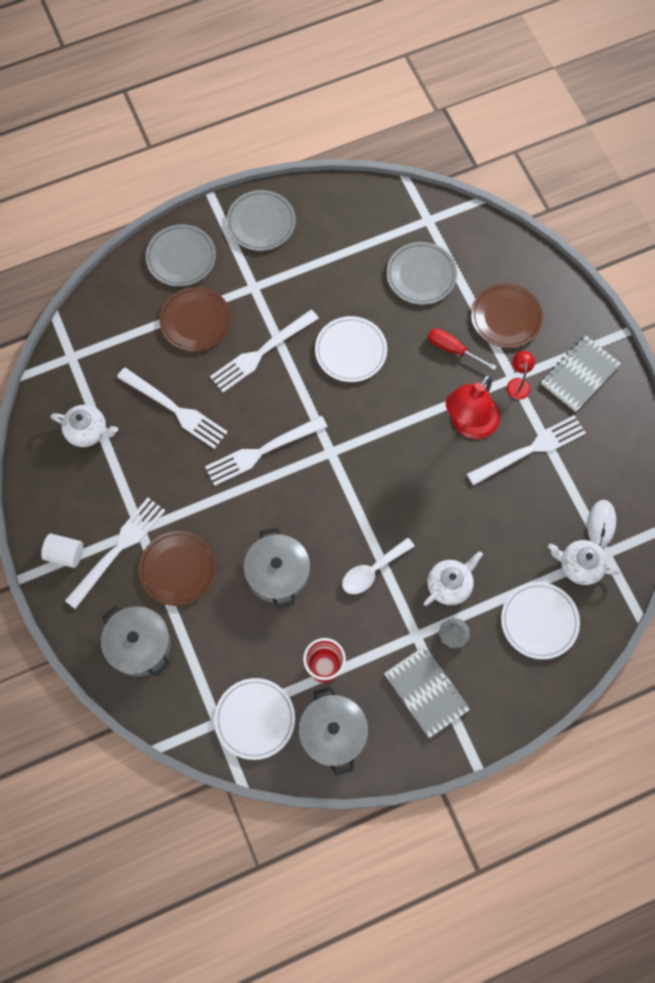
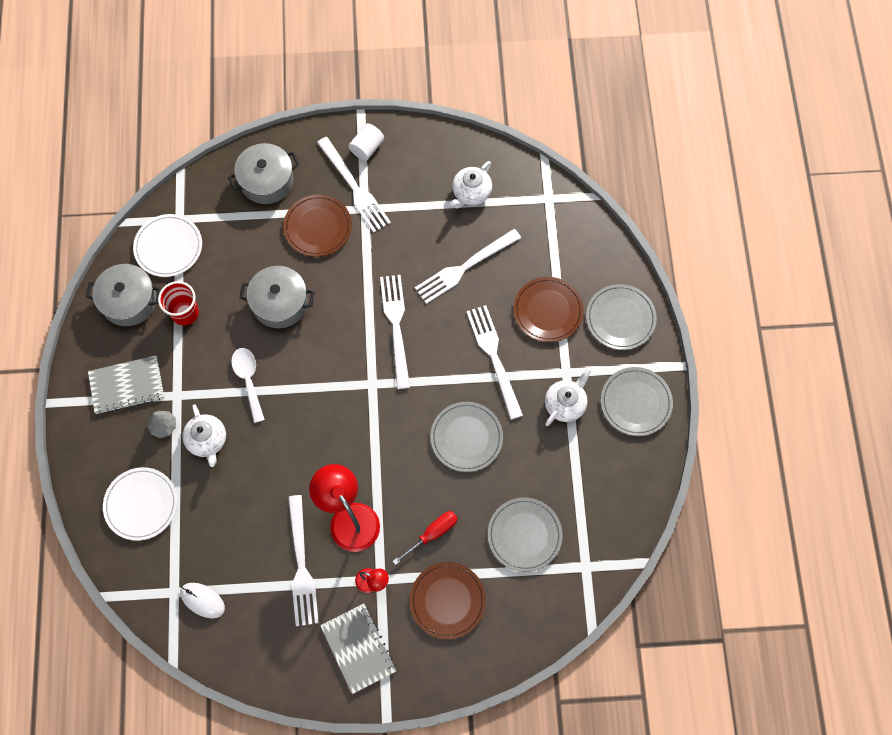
camera: 110 degrees right, 0 degrees up
white plate [315,316,387,382] -> grey plate [430,402,503,472]
white teapot [548,540,620,585] -> white teapot moved to [545,368,591,426]

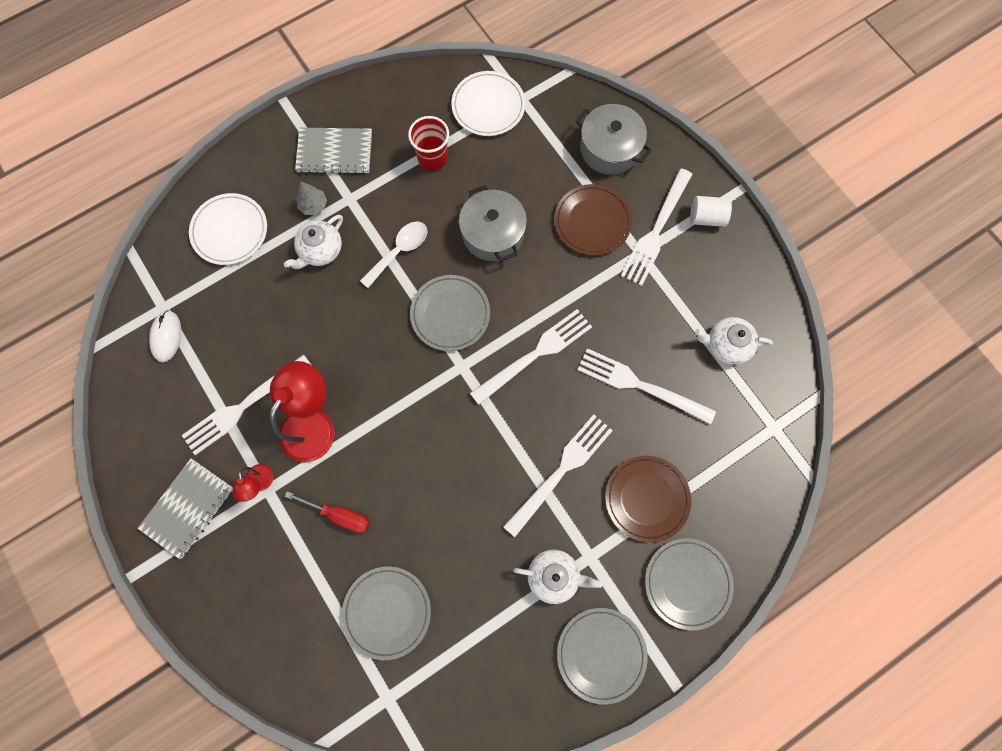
camera: 60 degrees right, 5 degrees up
grey pot [86,264,161,326] -> none
grey notebook [88,356,164,414] -> grey notebook turned 45 degrees counterclockwise [295,128,372,174]
brown plate [410,562,486,639] -> none
grey plate [430,402,503,472] -> grey plate moved to [410,275,490,351]

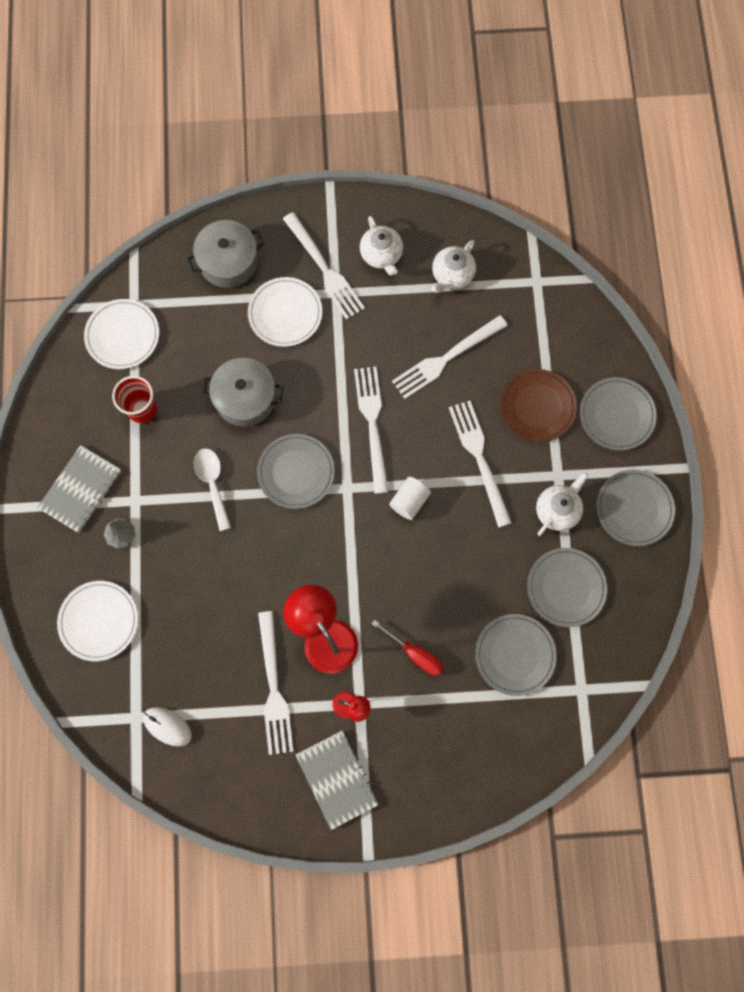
camera: 60 degrees left, 0 degrees up
white teapot [284,215,343,269] -> white teapot moved to [360,216,403,276]
red screwdriver [285,491,370,533] -> red screwdriver turned 75 degrees clockwise [372,620,444,676]
brown plate [554,184,632,256] -> white plate [248,277,322,347]
white cylinder [690,196,732,227] -> white cylinder moved to [389,477,431,520]
none -> grey plate [527,548,607,627]

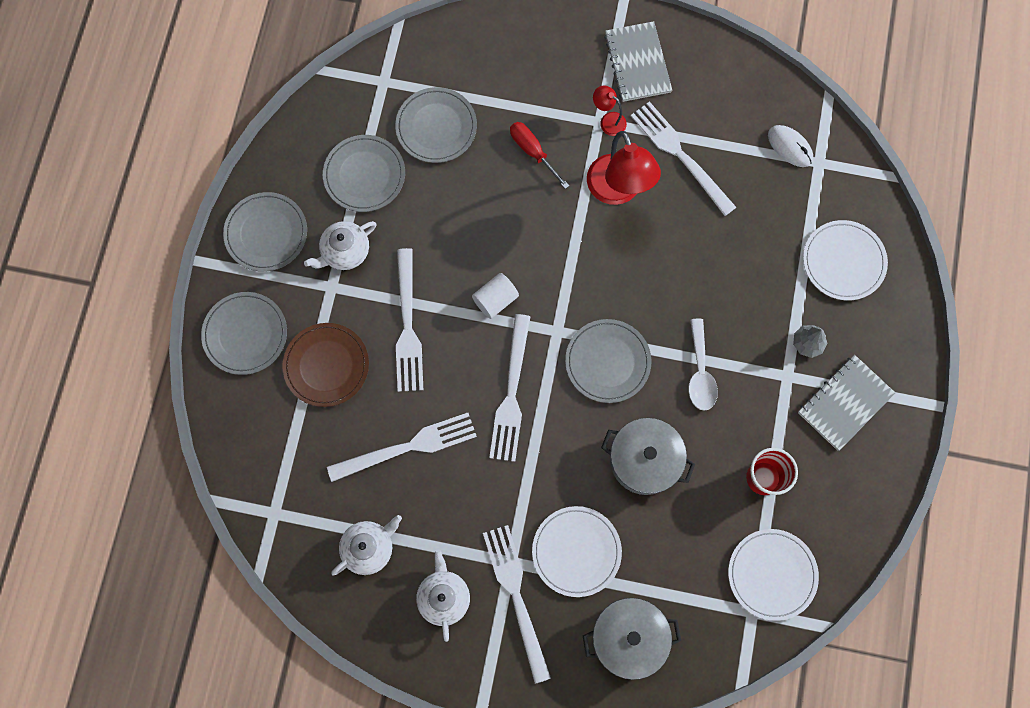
camera: 165 degrees left, 0 degrees up
white fork [258,611,294,755] -> white fork turned 45 degrees counterclockwise [631,101,736,216]

